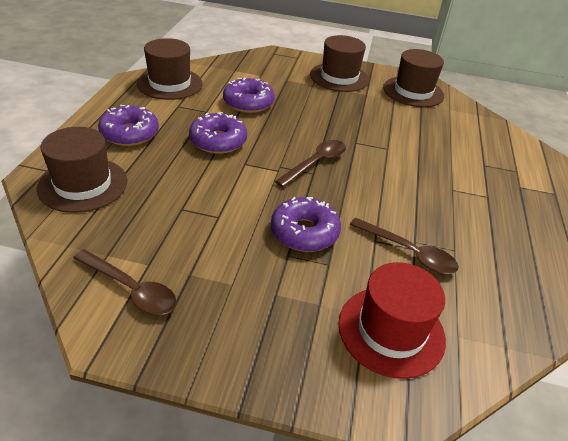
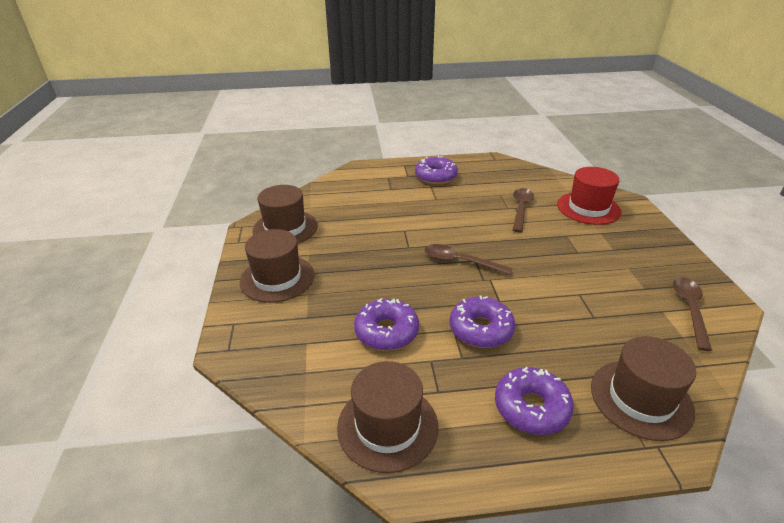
camera: 105 degrees left, 5 degrees down
purple donut [271,197,341,252] -> purple donut moved to [415,156,458,184]

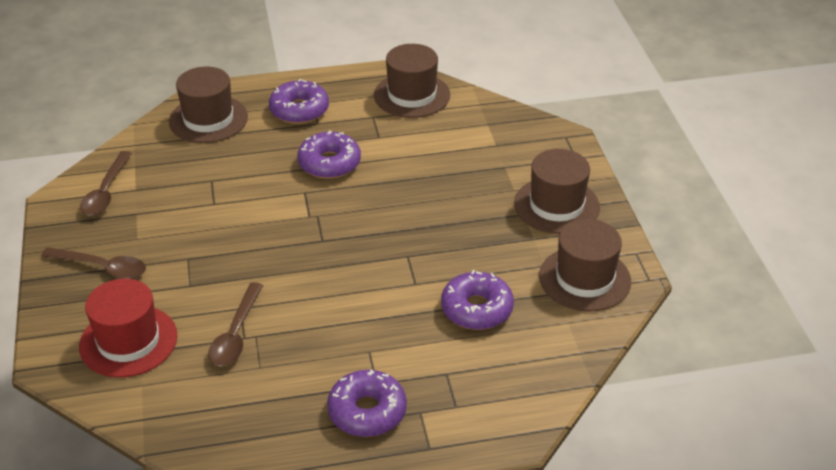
camera: 175 degrees right, 5 degrees up
purple donut [354,298,419,351] -> purple donut moved to [441,270,514,330]
brown spoon [425,244,513,275] -> brown spoon moved to [41,247,146,279]

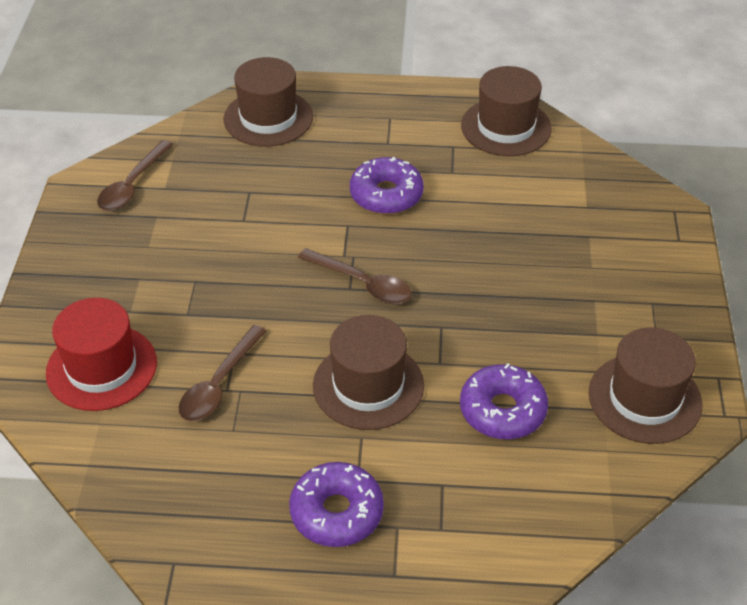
camera: 15 degrees right, 5 degrees up
brown spoon [41,247,146,279] -> brown spoon moved to [298,248,412,304]
purple donut [269,79,329,124] -> none
brown hat [514,149,600,234] -> brown hat moved to [313,315,424,430]

